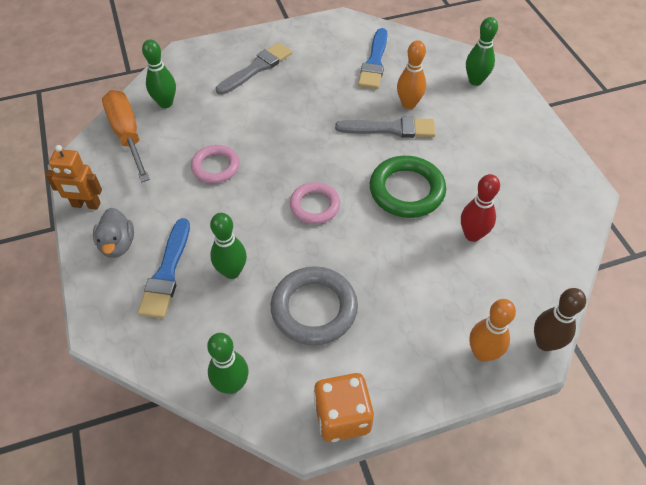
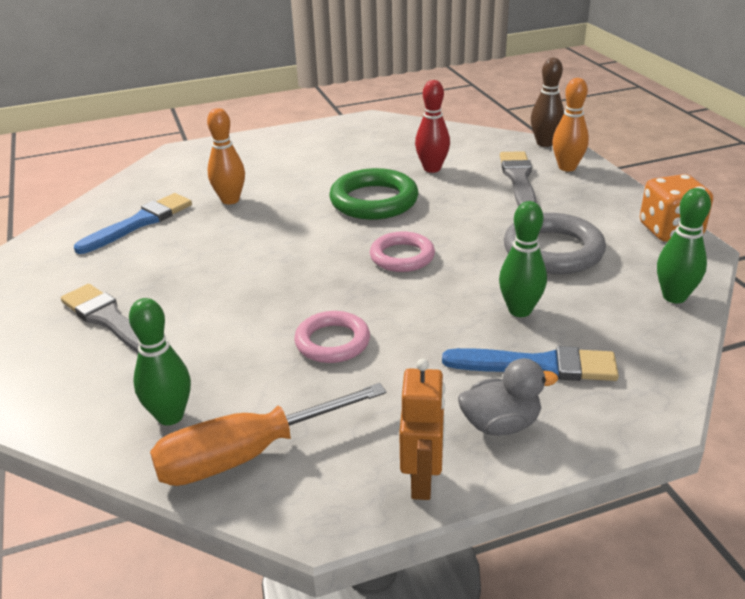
camera: 90 degrees left, 20 degrees down
grey brush [335,117,436,138] -> grey brush moved to [500,151,537,207]
blue brush [358,28,388,89] -> blue brush turned 60 degrees counterclockwise [74,193,192,254]
green bowling pin [466,17,498,86] -> none

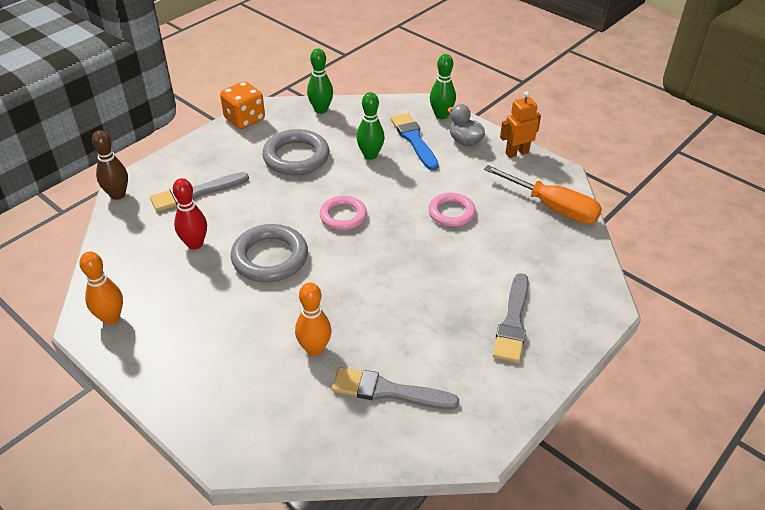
camera: 120 degrees left, 10 degrees up
blue brush [74,193,192,254] -> grey brush [332,367,459,410]
green bowling pin [129,298,191,425] -> green bowling pin moved to [430,54,456,119]
green ring [329,168,418,220] -> grey ring [231,224,308,282]
orange bowling pin [552,78,589,171] -> orange bowling pin moved to [79,251,123,325]

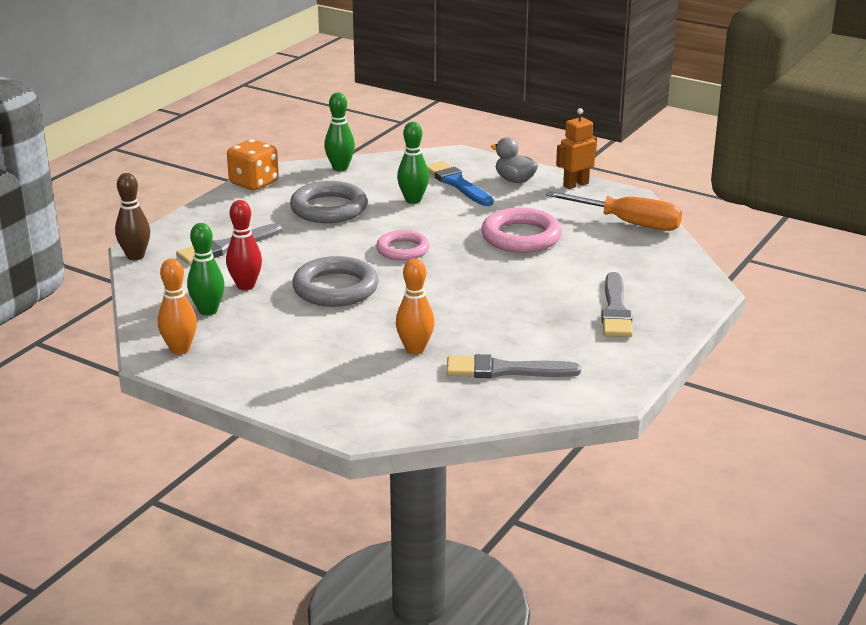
camera: 10 degrees left, 15 degrees down
pink ring [428,193,476,227] -> pink ring [481,207,562,253], size x1.53
green bowling pin [430,54,456,119] -> green bowling pin moved to [187,223,225,315]

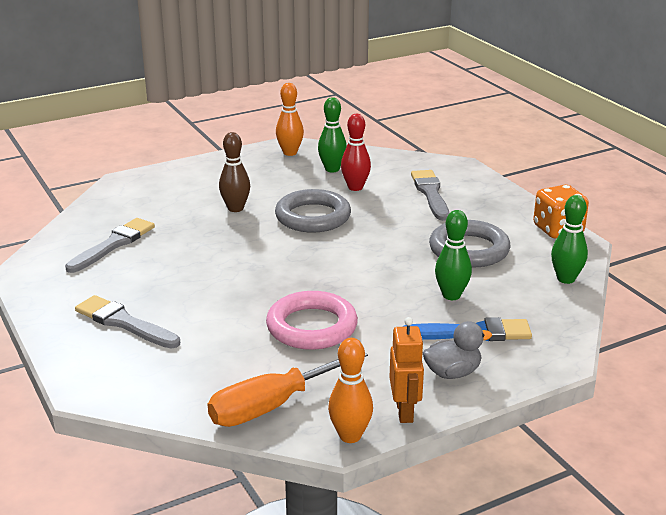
camera: 120 degrees right, 0 degrees up
brown bowling pin [115,173,150,260] -> brown bowling pin moved to [219,132,250,212]
pink ring [376,230,430,261] -> none
orange bowling pin [396,258,434,354] -> orange bowling pin moved to [328,338,373,443]

